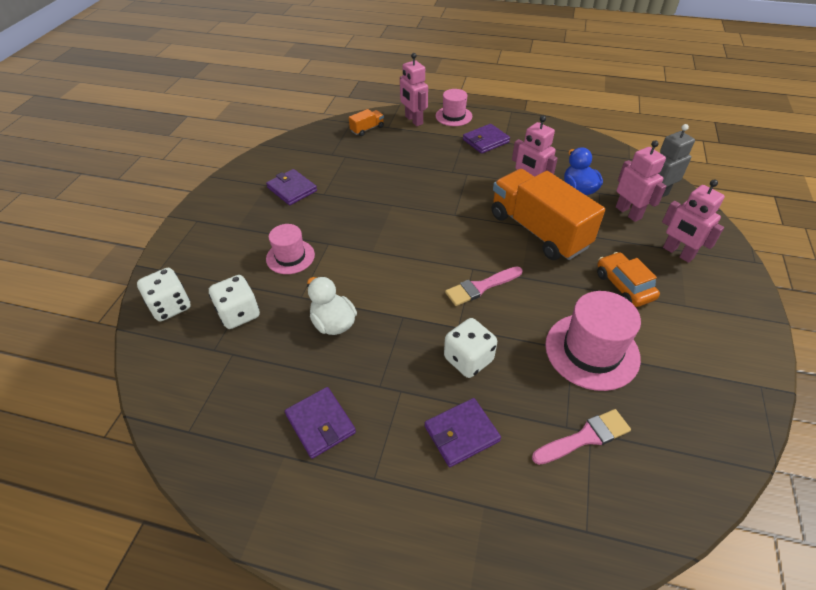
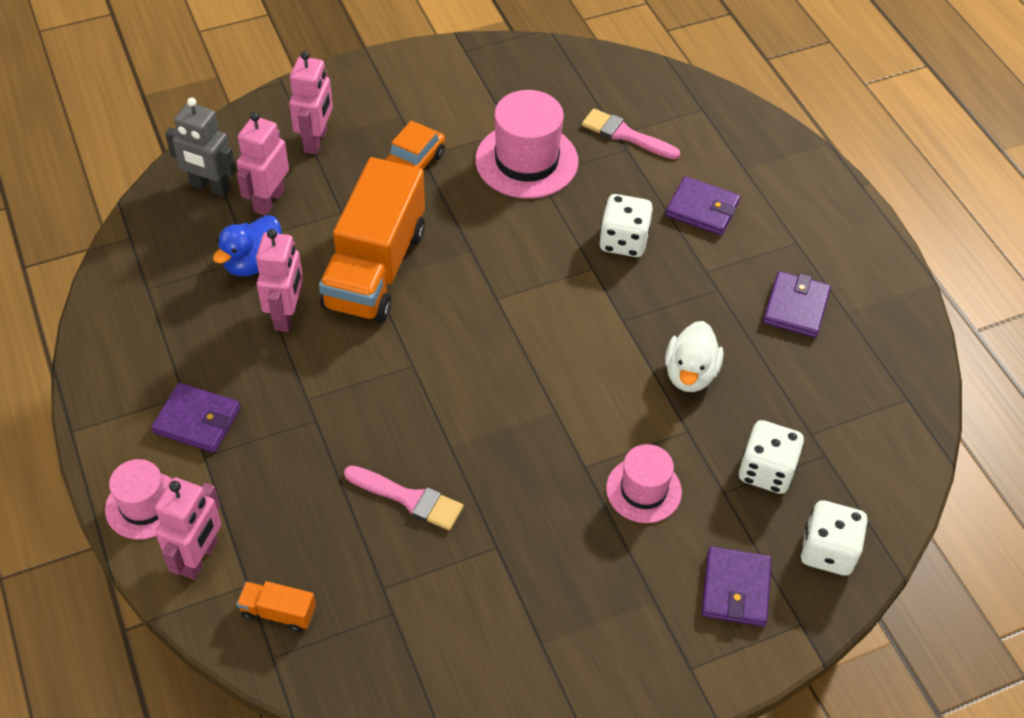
camera: 130 degrees left, 5 degrees up
purple wallet [266,169,317,205] -> purple wallet moved to [702,546,772,627]
pink brush [445,266,523,306] -> pink brush moved to [344,465,464,530]

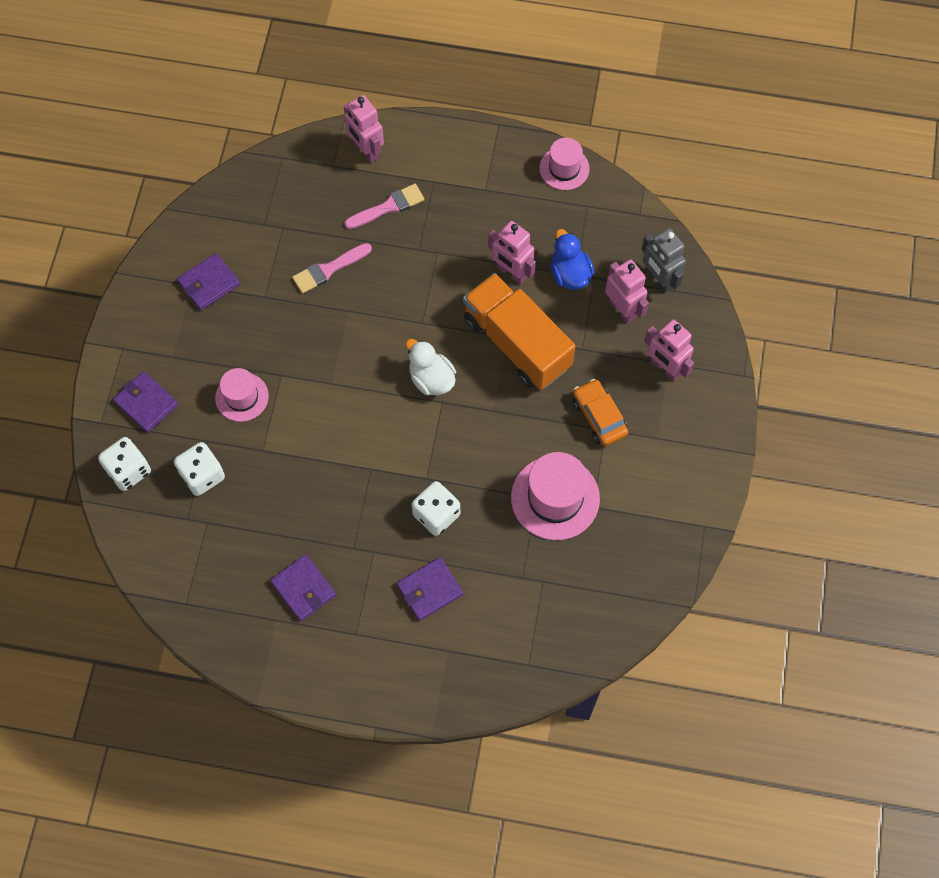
camera: 125 degrees right, 15 degrees up
pink hat [105,459,172,539] -> pink hat moved to [539,138,590,190]
purple wallet [151,383,241,453] -> purple wallet moved to [177,253,240,310]
grey robot [165,97,236,197] -> grey robot turned 90 degrees counterclockwise [642,228,686,293]
orange truck [237,581,316,632] -> none
pink brush [582,108,680,159] -> pink brush moved to [344,184,425,229]
white duck [665,321,723,392] -> white duck moved to [405,339,456,395]

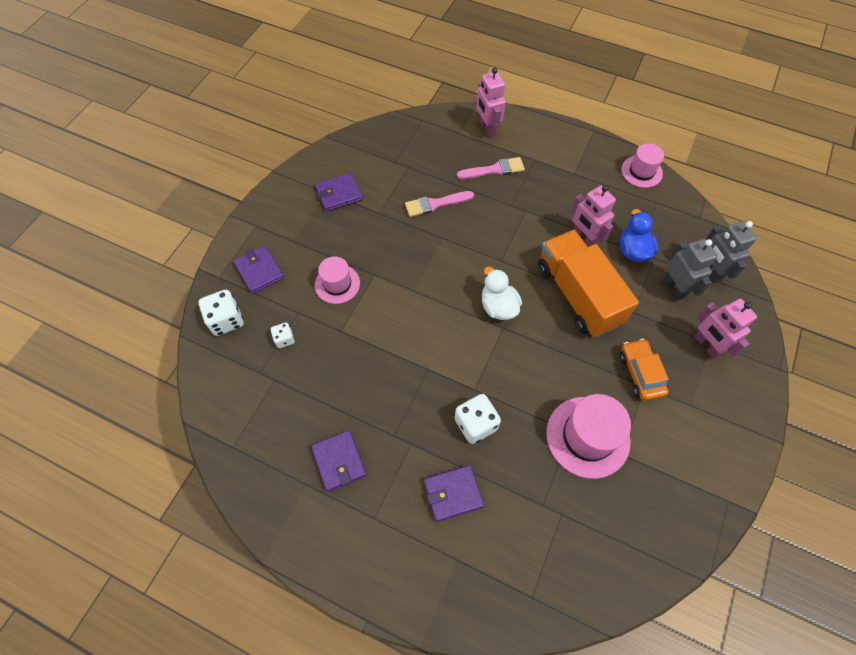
camera: 15 degrees right, 5 degrees down
white dice [174,442,225,496] -> white dice [271,323,295,348], size x0.57
pink robot [605,259,649,324] -> grey robot [664,239,717,301]

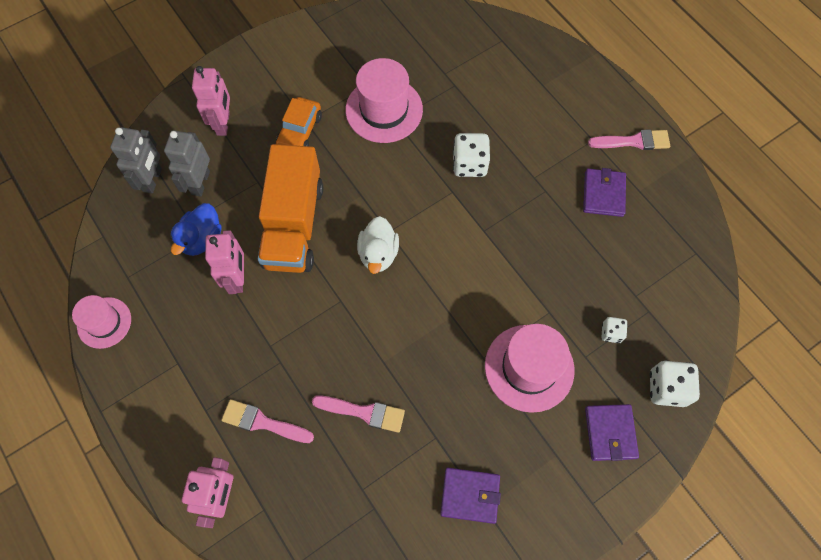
camera: 150 degrees left, 5 degrees up
pink hat [315,257,360,304] -> pink hat [485,324,575,413], size x1.62
purple wallet [424,465,484,522] -> none
none -> pink brush [588,129,670,150]

